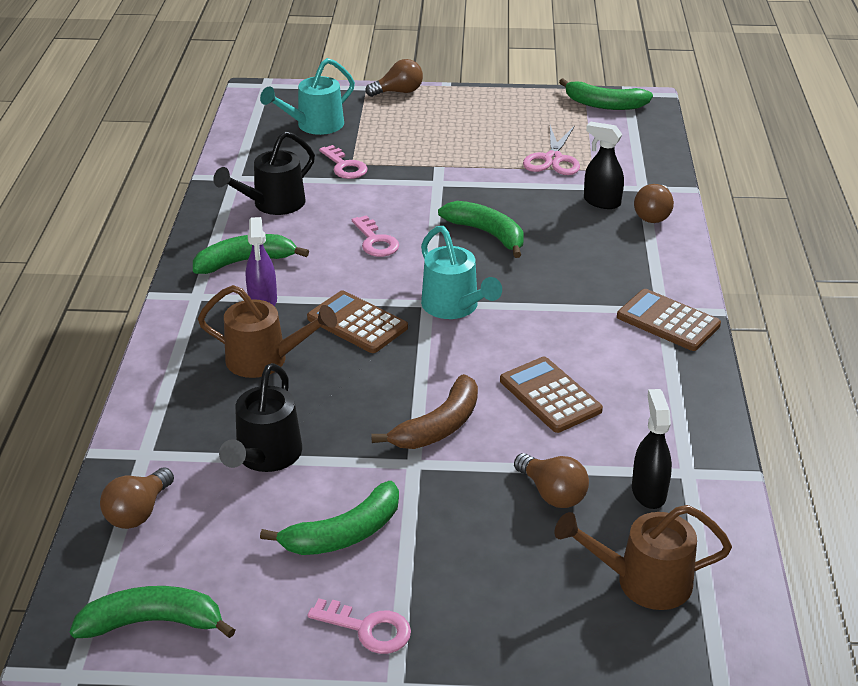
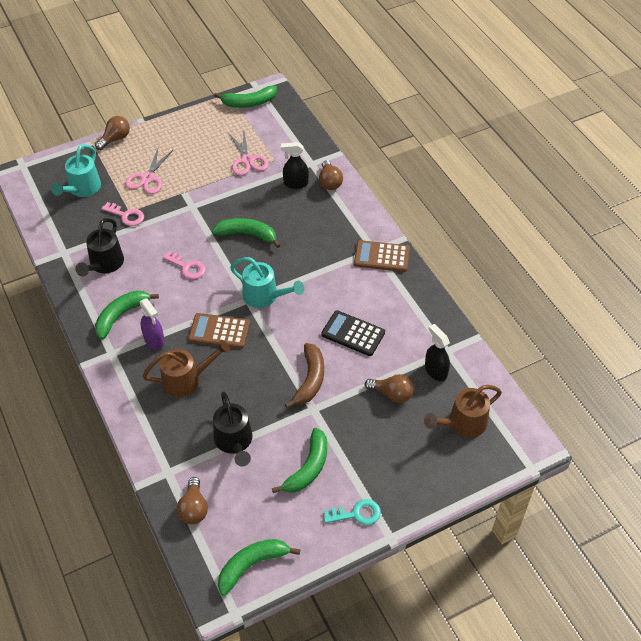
camera: 30 degrees left, 15 degrees up
pink key [307,598,411,654] -> turquoise key [324,499,381,525]
brown calculator [500,357,603,433] -> black calculator [321,310,385,356]
none -> pink scissors [125,148,174,194]

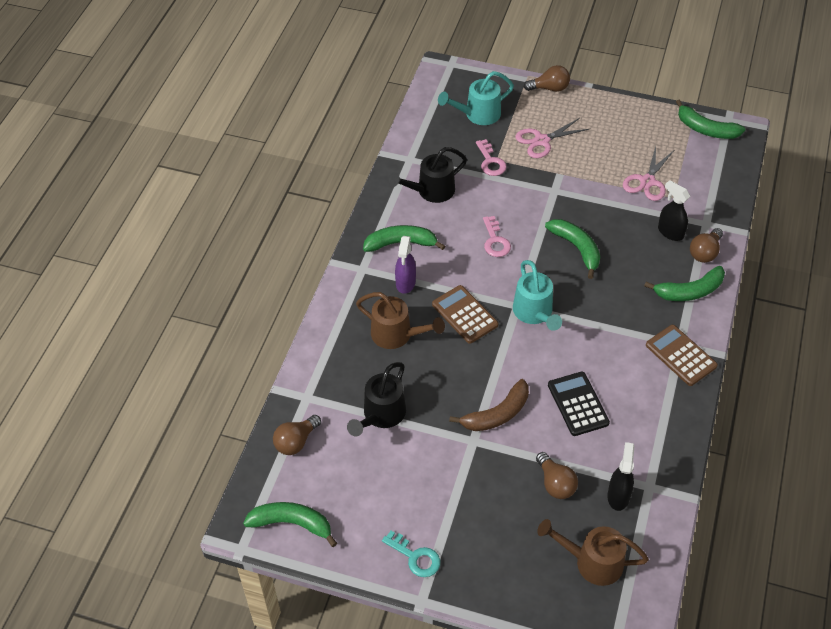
camera: 45 degrees right, 0 degrees up
green banana [272,428,327,493] -> green banana moved to [644,266,725,301]

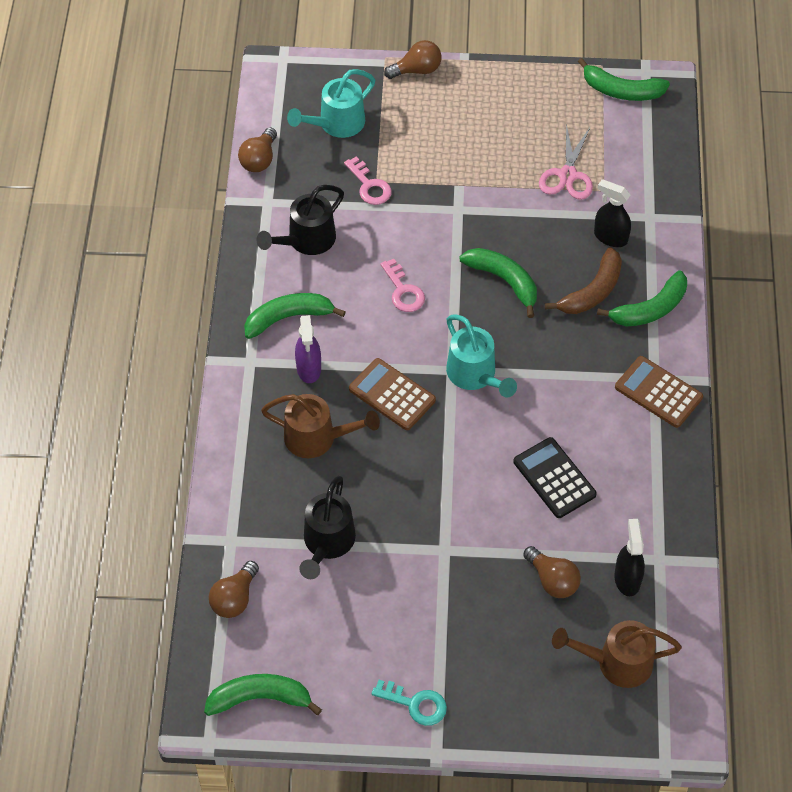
camera: 15 degrees left, 5 degrees up
brown banana [449,379,529,431] -> brown banana moved to [545,247,622,314]
pink scissors [516,118,589,158] -> none
brown light bulb [690,228,723,263] -> brown light bulb moved to [238,127,277,172]

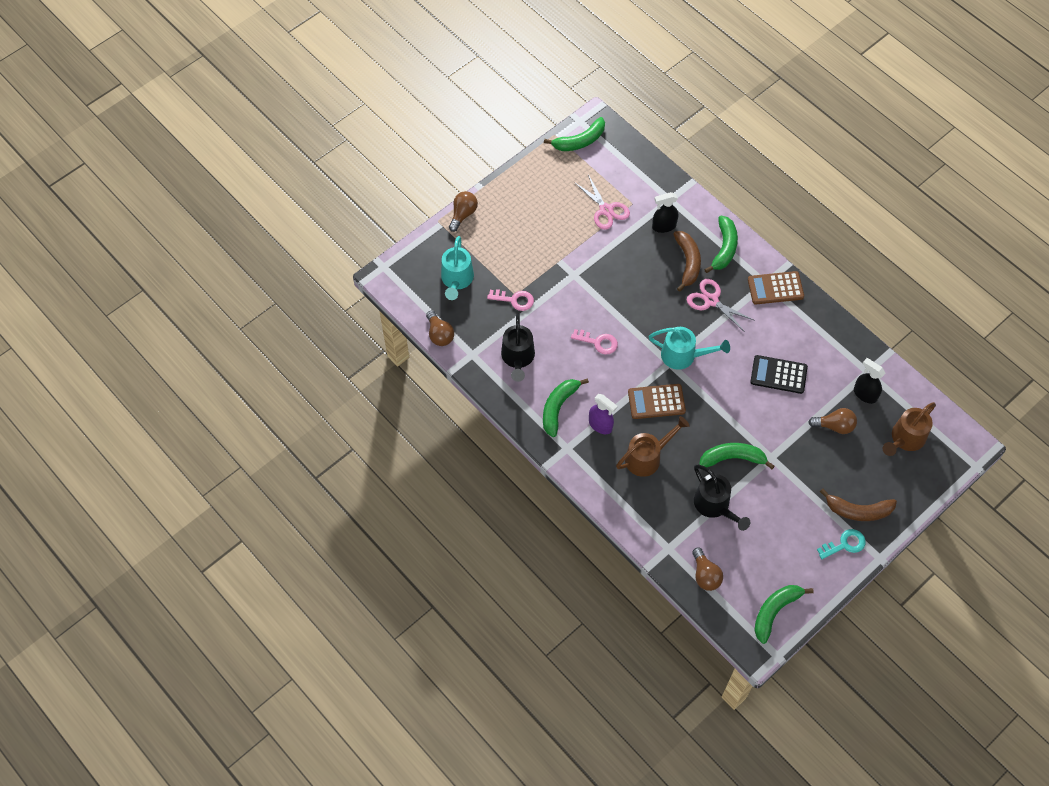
camera: 45 degrees left, 5 degrees up
green banana [459,248,537,318] -> green banana moved to [699,443,775,469]
none -> pink scissors [687,279,755,332]
none -> brown banana [820,489,897,521]

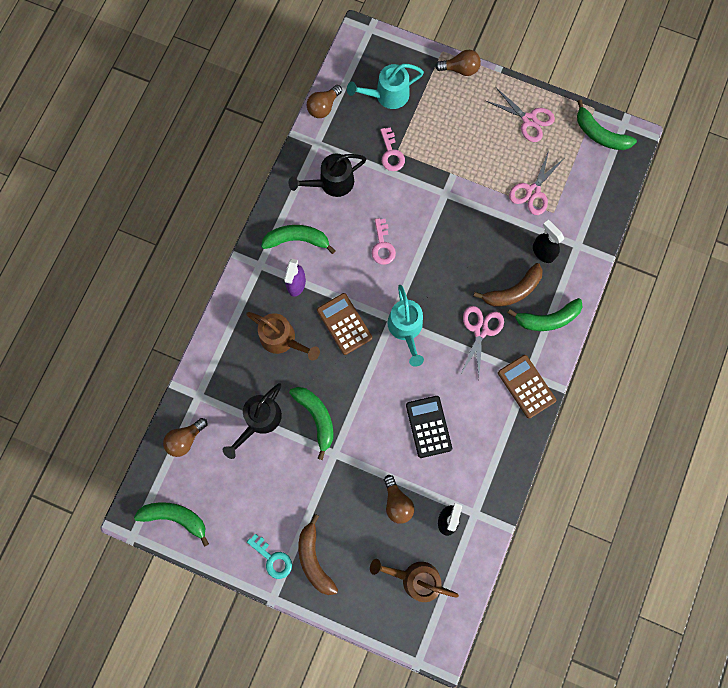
camera: 65 degrees right, 15 degrees up
none -> pink scissors [486,88,555,142]

